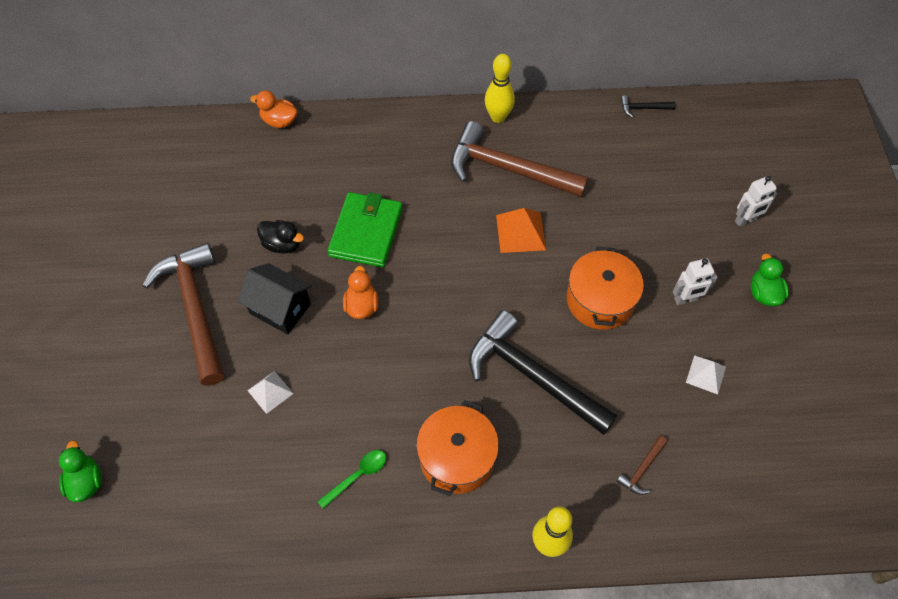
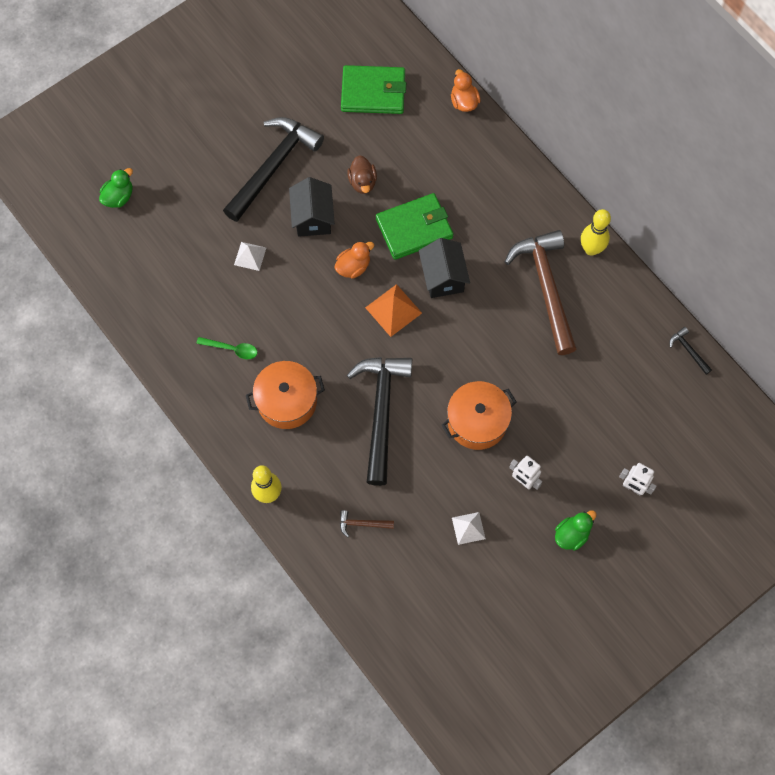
camera: 55 degrees right, 10 degrees up
brown hammer [143,243,224,386] -> black hammer [223,117,324,222]
black duck [257,220,304,254] -> brown duck [347,155,377,194]
orange pyramid [496,208,546,253] -> orange pyramid moved to [365,284,422,337]
none -> green wallet [341,65,406,114]
none -> black house [419,238,470,298]

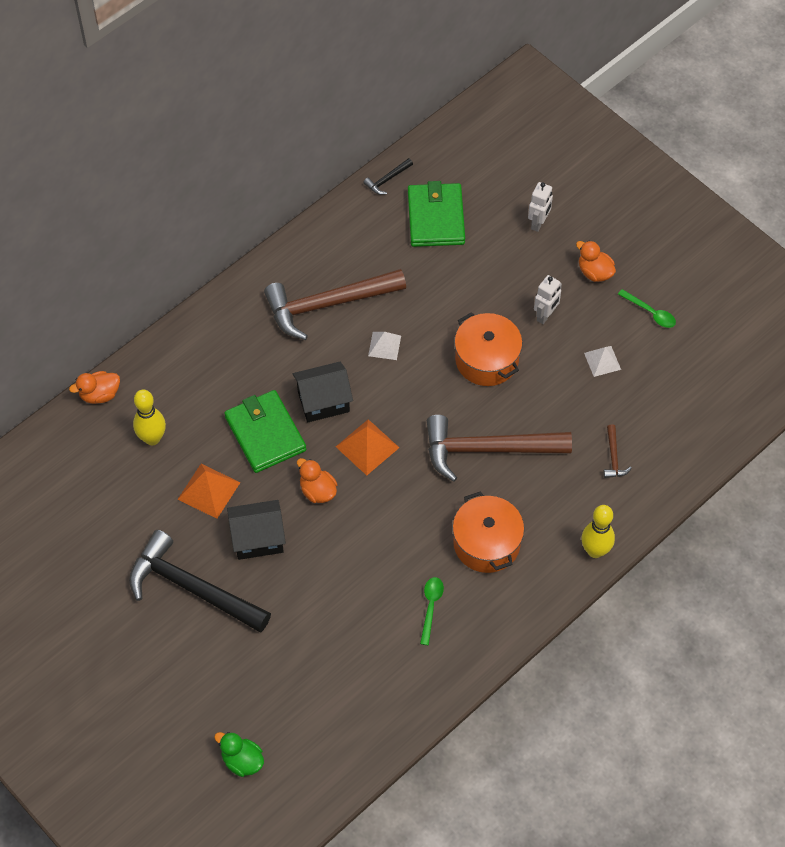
camera: 95 degrees left, 10 degrees down
white pyramid [234,242,266,271] -> white pyramid moved to [368,332,401,360]
green wallet [341,65,406,114] -> green wallet moved to [408,181,465,247]
brown duck [347,155,377,194] -> orange pyramid [178,464,241,519]
black hammer [347,357,412,486] -> brown hammer [427,415,572,482]
green duck [555,510,597,551] -> orange duck [576,241,616,282]
yellow bowling pin [581,209,611,256] -> yellow bowling pin moved to [133,390,166,445]
none -> green spoon [618,289,676,328]

